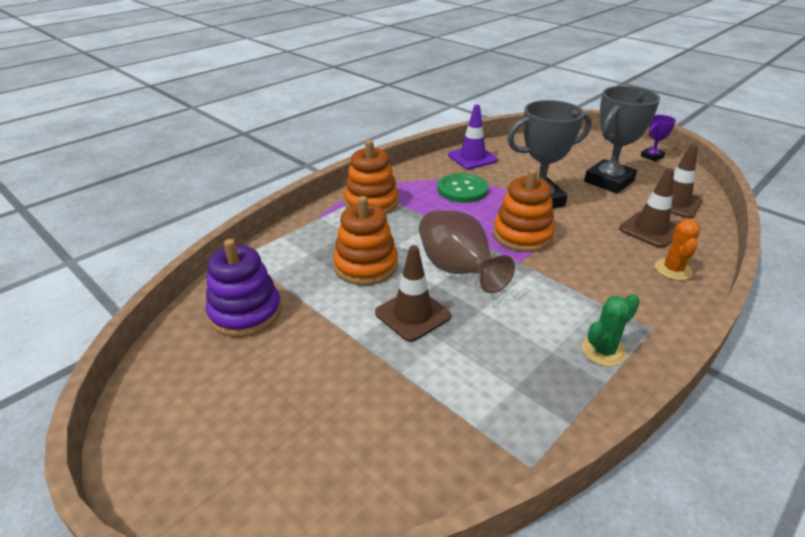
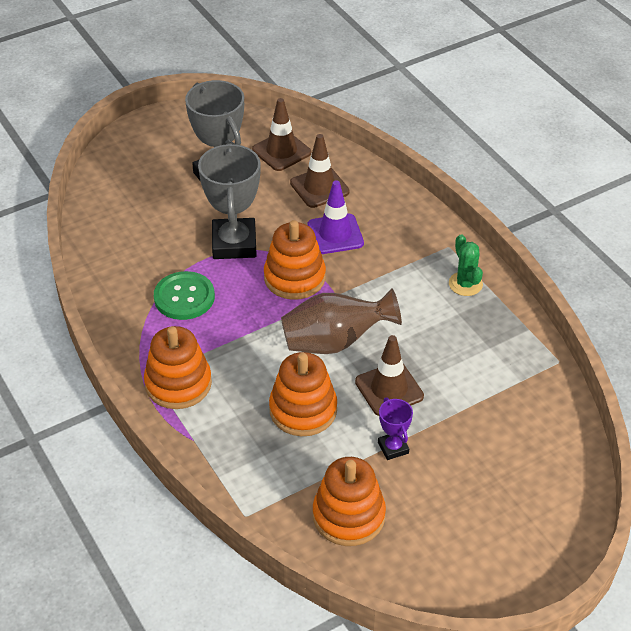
camera: 75 degrees left, 10 degrees up
purple stacking toy [206,239,282,337] -> orange stacking toy [313,457,386,546]
purple traffic cone [448,104,498,169] -> purple traffic cone moved to [308,180,364,254]
purple trophy [641,115,676,162] -> purple trophy moved to [378,397,413,460]
orange cactus [655,220,701,280] -> none

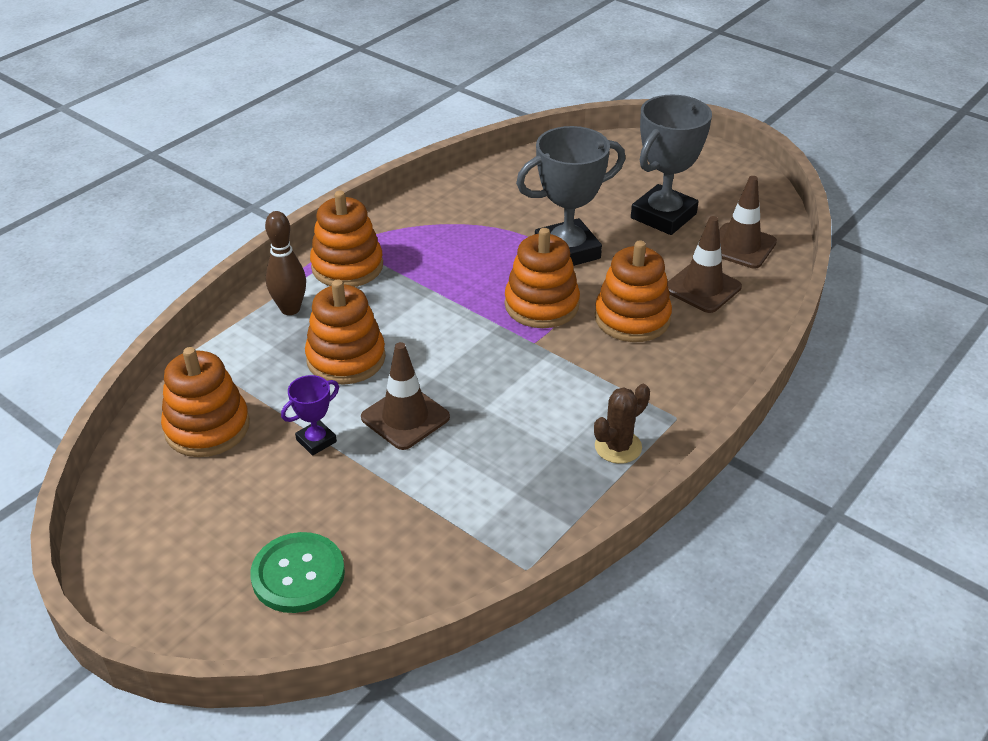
camera: 70 degrees right, 5 degrees down
green button [154,271,215,320] -> green button moved to [250,532,345,613]
brown vase [281,288,402,354] -> none
purple traffic cone [308,180,364,254] -> orange stacking toy [595,241,672,342]
green cactus [449,234,483,296] -> brown cactus [594,384,650,464]
none -> brown bowling pin [265,211,306,315]

